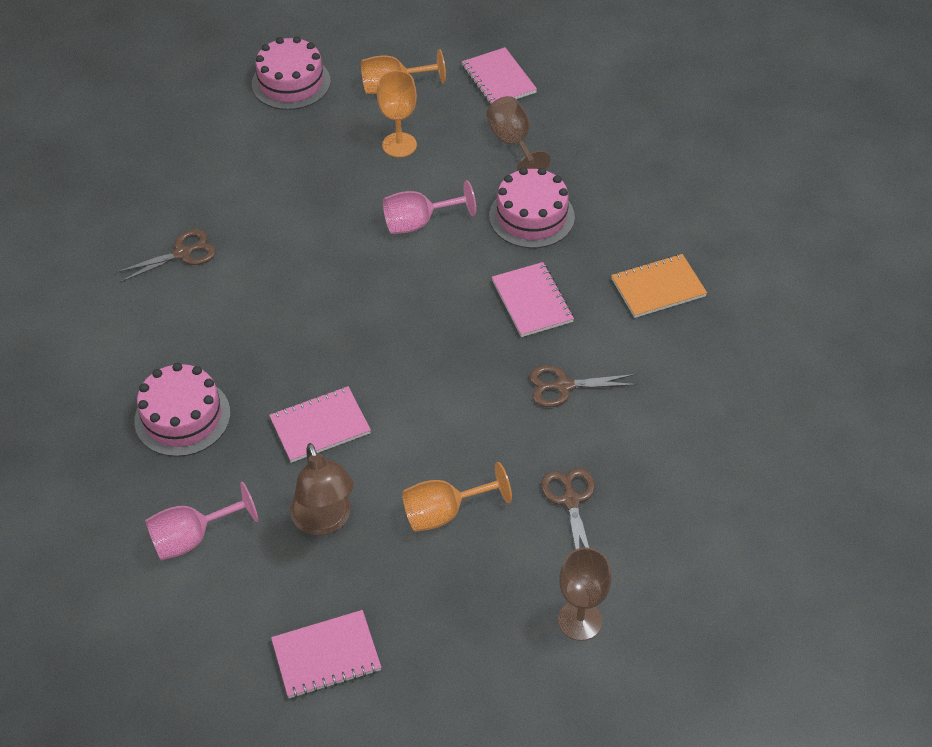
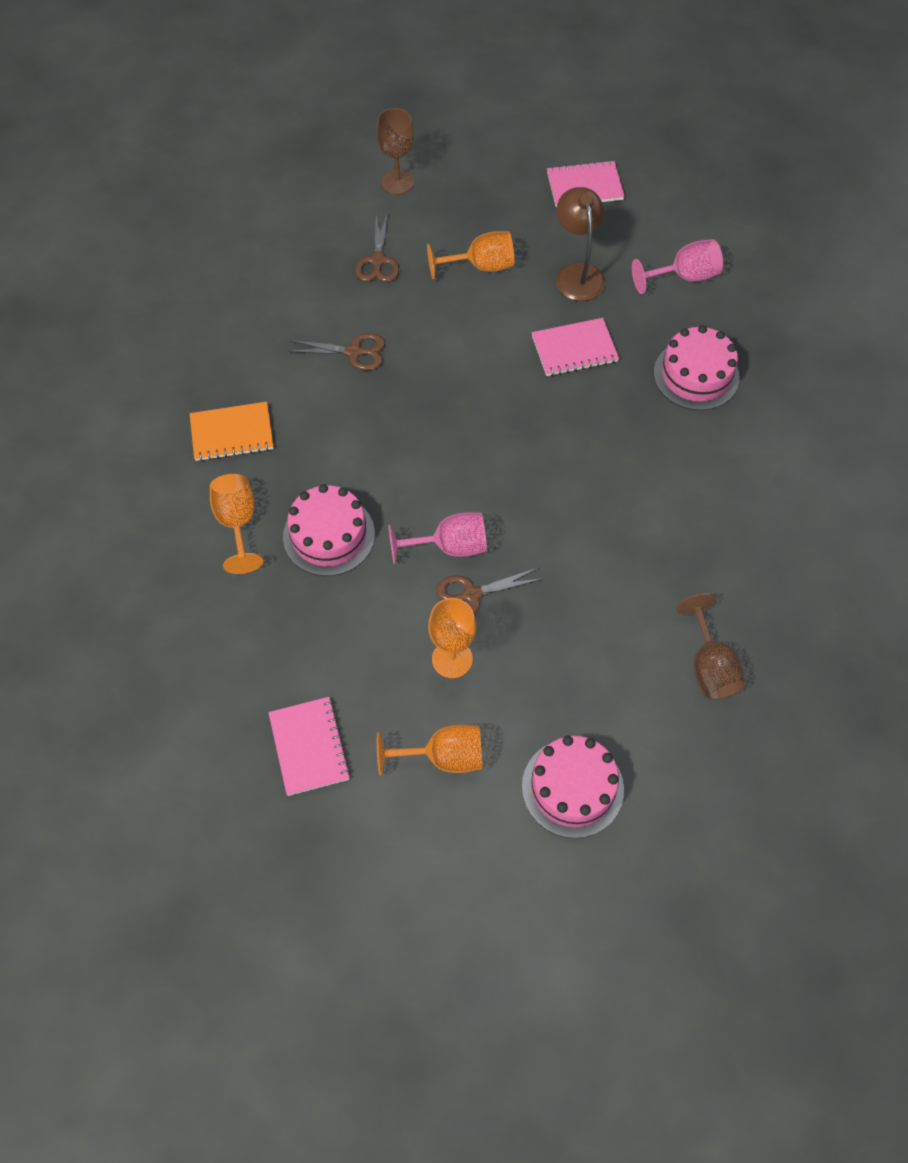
camera: 170 degrees left, 10 degrees up
brown scissors [115,229,216,282] -> brown scissors moved to [436,568,544,615]
brown goblet [486,96,551,171] -> brown goblet moved to [676,593,745,699]
pink notebook [492,262,574,337] -> none
none -> orange goblet [210,474,263,574]

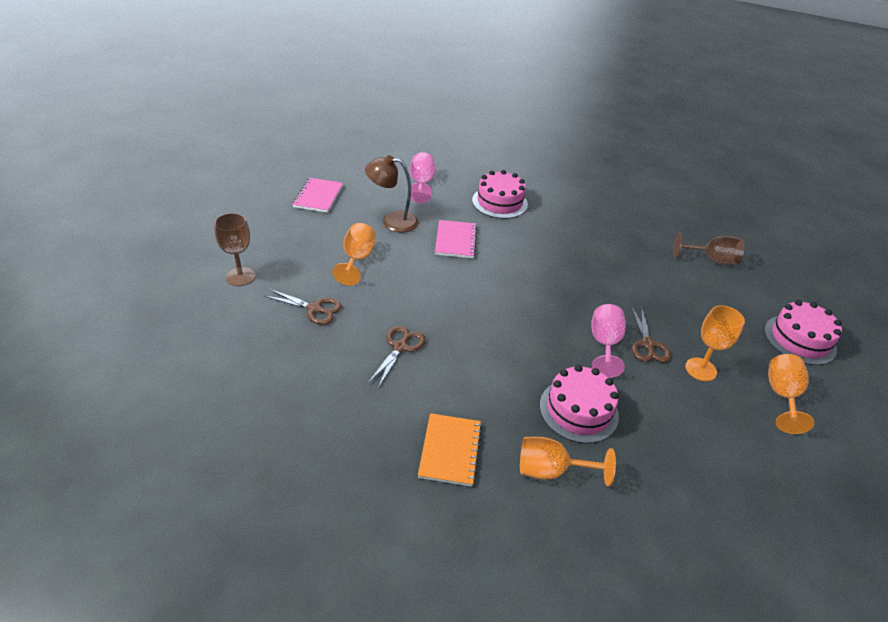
camera: 75 degrees left, 20 degrees down
pink notebook [268,697,351,796] -> none

